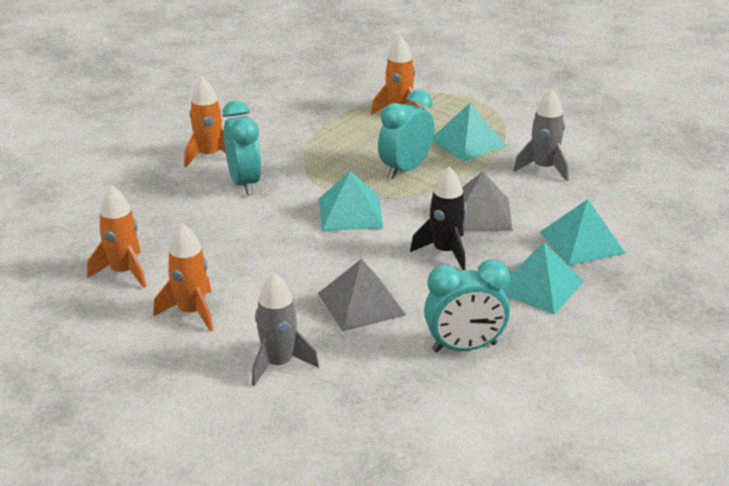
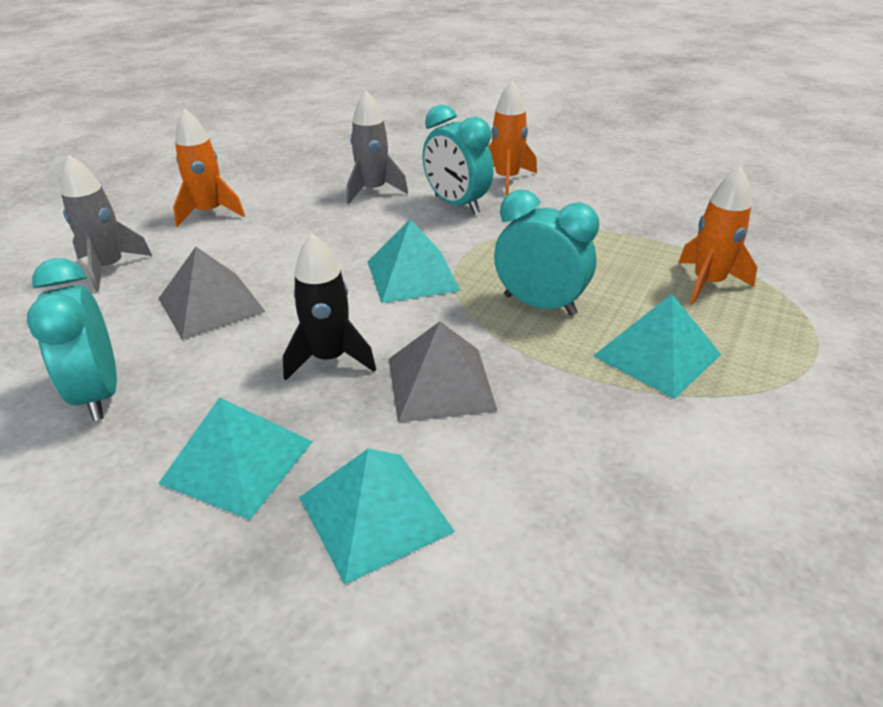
camera: 80 degrees right, 5 degrees up
orange rocket [87,186,146,288] -> none
turquoise clock [222,100,262,195] -> turquoise clock turned 75 degrees clockwise [423,105,494,214]
grey rocket [513,89,569,181] -> grey rocket moved to [347,90,408,204]

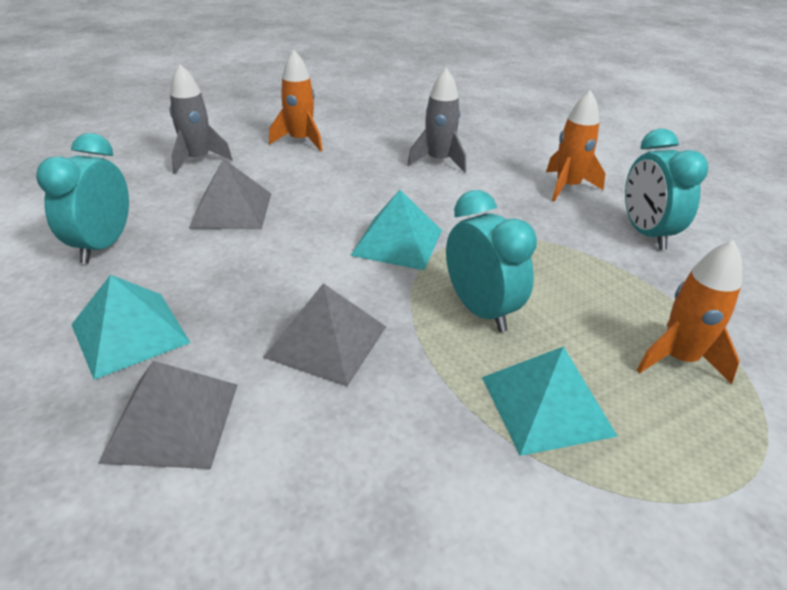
camera: 30 degrees right, 0 degrees up
black rocket [283,233,376,381] -> none
turquoise pyramid [299,448,455,585] -> grey pyramid [98,361,237,469]
turquoise clock [423,105,494,214] -> turquoise clock moved to [625,129,708,250]

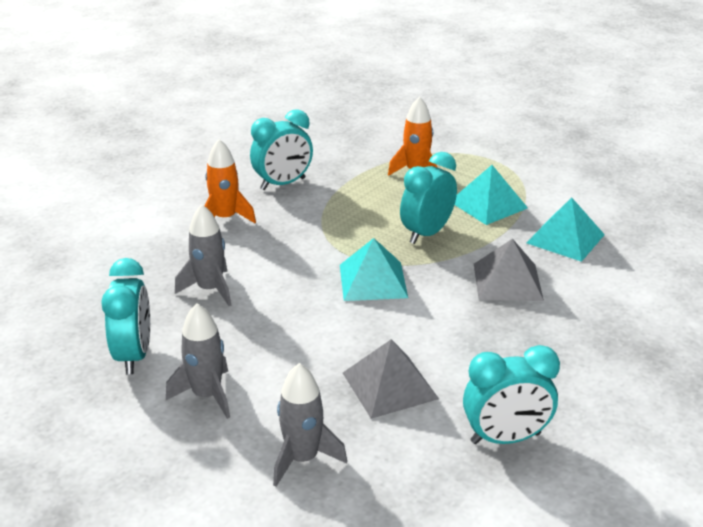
camera: 110 degrees left, 5 degrees down
turquoise pyramid [71,275,191,380] -> turquoise pyramid moved to [526,197,605,262]
grey pyramid [98,361,237,469] -> none
orange rocket [269,50,323,152] -> grey rocket [166,303,230,419]
none -> turquoise clock [101,258,150,374]

